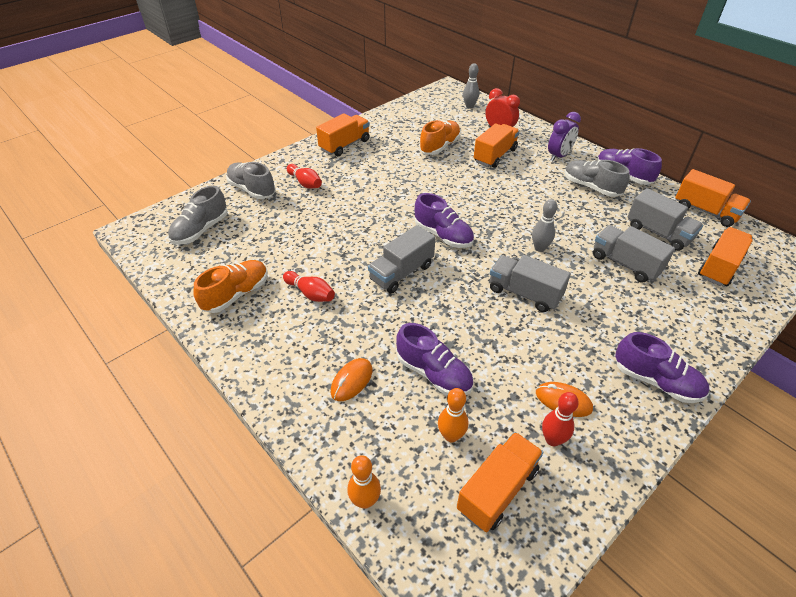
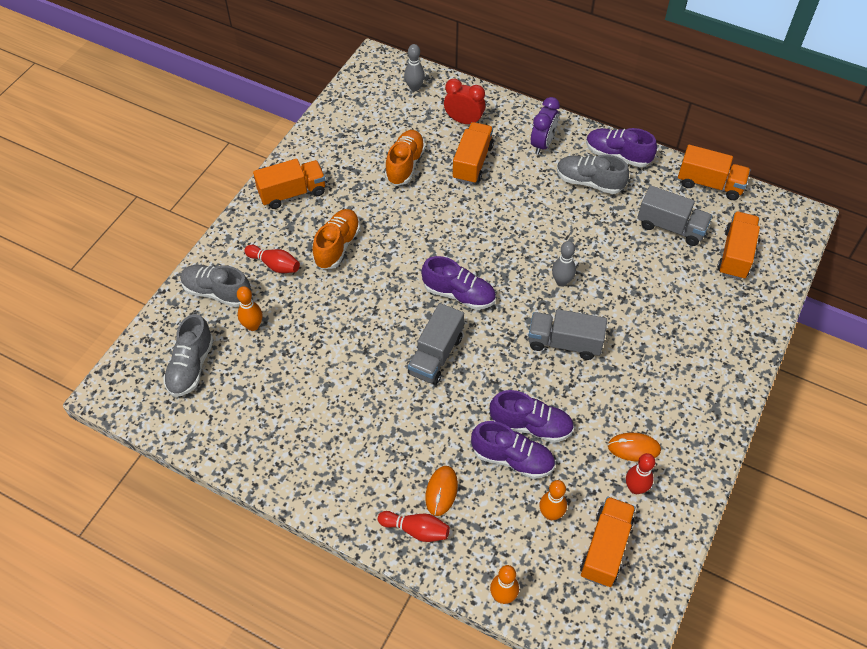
camera: 20 degrees left, 10 degrees up
orange shoe [193,260,268,313] -> orange shoe moved to [312,209,360,269]
red bowling pin [283,271,335,302] -> red bowling pin moved to [378,511,450,542]
orange truck [316,114,370,156] -> orange truck turned 45 degrees clockwise [253,159,326,209]
grey truck [593,225,675,282] -> none
purple shoe [615,332,709,403] -> purple shoe moved to [490,390,574,443]
none -> orange bowling pin [237,286,262,331]

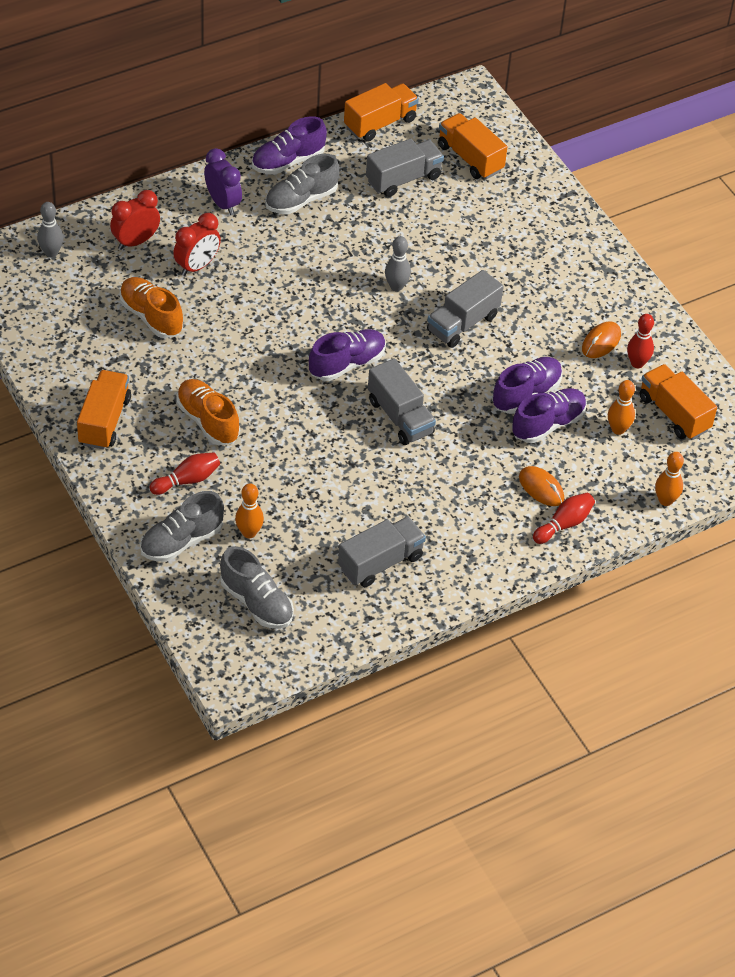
camera: 60 degrees left, 5 degrees down
orange truck [452,122,494,184] -> red clock [173,213,221,276]
none -> grey truck [338,517,426,587]

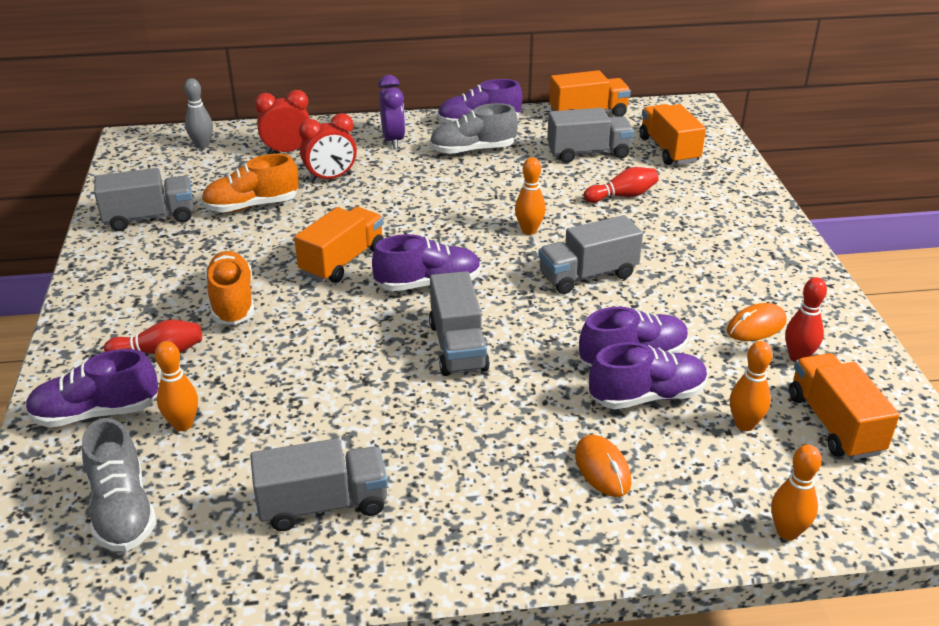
camera: 25 degrees right, 15 degrees down
orange truck [77,370,131,450] -> orange truck moved to [294,207,384,283]
orange shoe [119,277,183,338] -> orange shoe turned 90 degrees counterclockwise [201,154,299,212]
grey shoe [140,491,224,562] -> purple shoe [25,349,158,428]
grey bowling pin [385,236,411,291] -> orange bowling pin [515,157,546,235]
red bowling pin [533,493,595,544] -> red bowling pin moved to [584,167,659,203]
none -> grey truck [94,168,194,231]

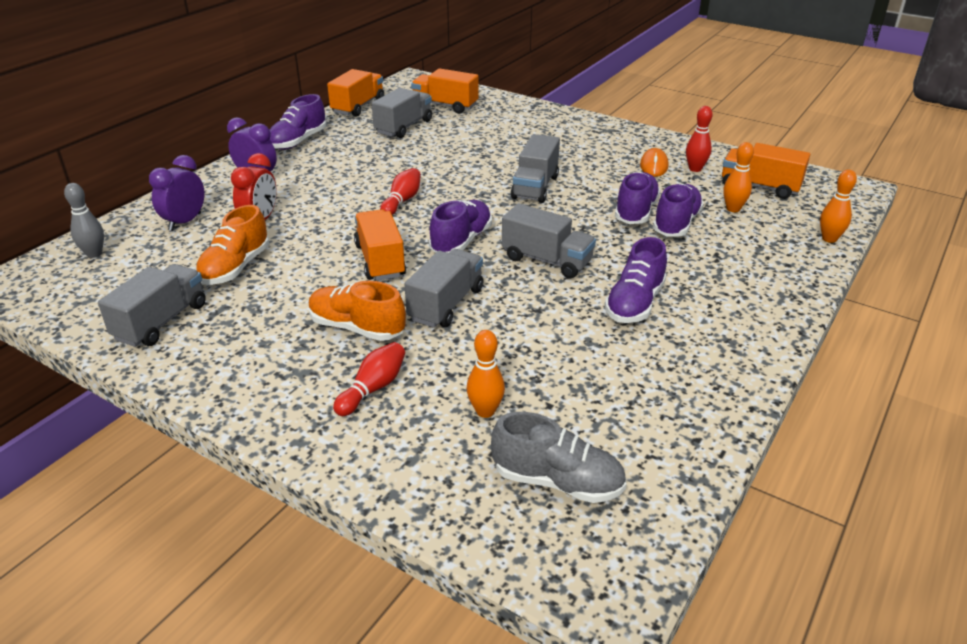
camera: 50 degrees left, 0 degrees up
purple shoe [25,349,158,428] -> purple shoe moved to [604,237,667,323]
grey truck [250,438,388,531] -> grey truck moved to [405,249,484,328]
red clock [255,90,310,154] -> purple clock [149,155,204,231]
grey shoe [429,103,518,155] -> none
orange bowling pin [515,157,546,235] -> none
orange mouse [575,435,631,497] -> none
red bowling pin [584,167,659,203] -> red bowling pin moved to [380,168,421,215]

